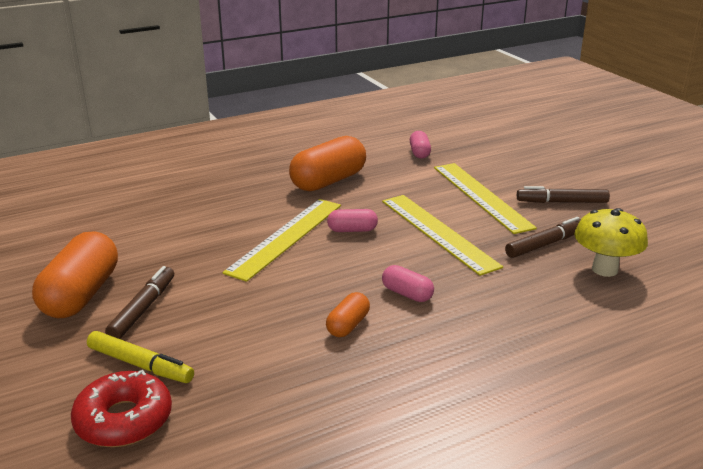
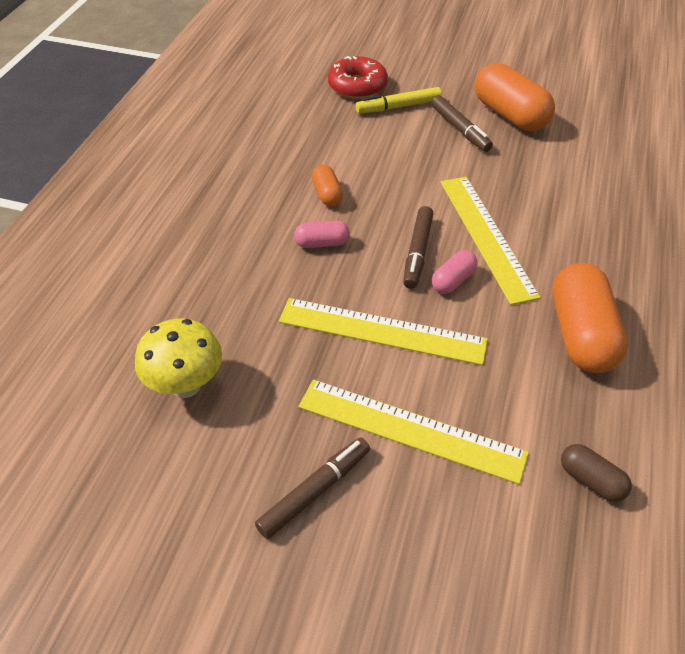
camera: 135 degrees right, 20 degrees up
pink capsule [410,131,431,159] -> brown capsule [561,444,632,502]
brown marker [505,217,581,258] -> brown marker moved to [403,206,433,289]

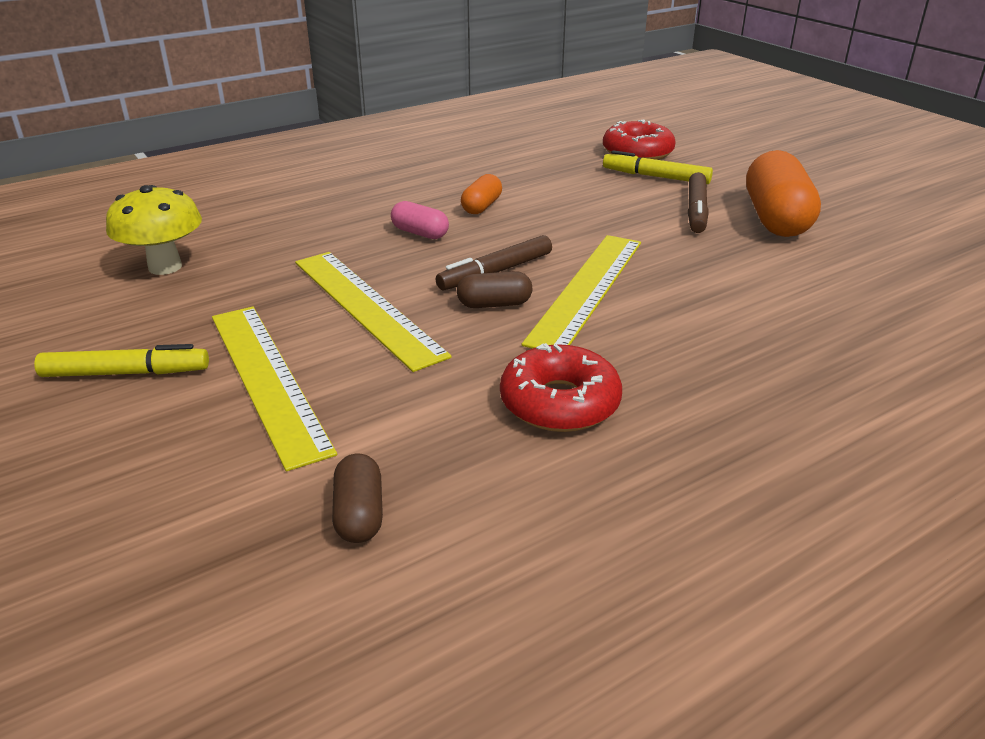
camera: 40 degrees right, 15 degrees down
brown marker [255,438,370,539] -> yellow marker [34,344,209,377]
pink capsule [432,250,478,294] -> brown capsule [457,271,532,308]
orange capsule [553,263,628,373] -> red donut [500,343,622,432]

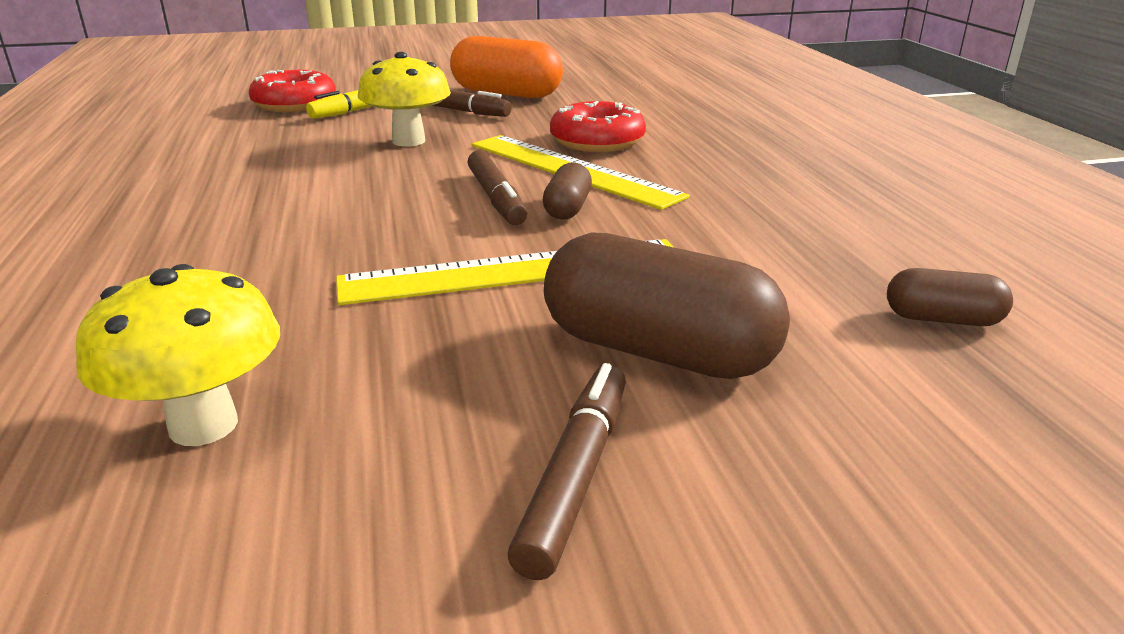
camera: 70 degrees left, 5 degrees down
yellow marker [34,344,209,377] -> brown marker [508,363,626,580]
yellow ruler [212,306,337,471] -> brown capsule [544,232,790,379]
pink capsule [391,201,449,239] -> none
orange capsule [461,174,502,214] -> none
red donut [500,343,622,432] -> red donut moved to [550,101,646,152]
none -> yellow mushroom [358,52,451,147]

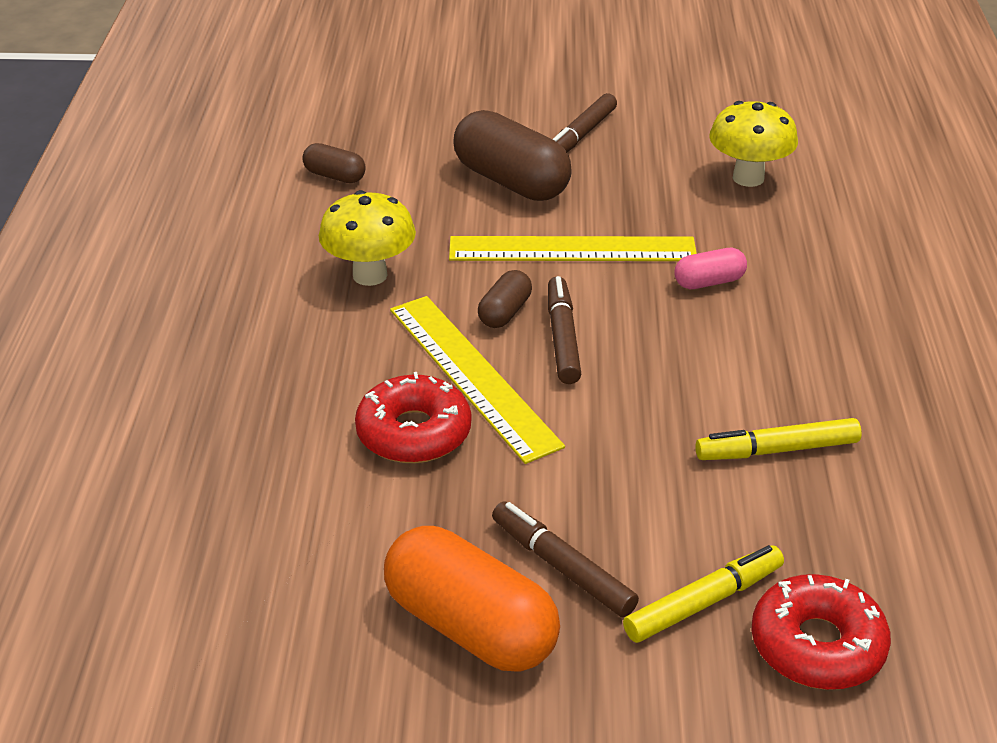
camera: 165 degrees left, 10 degrees up
yellow mushroom [358,52,451,147] -> yellow mushroom moved to [319,190,416,286]
none -> pink capsule [674,248,747,289]
none -> yellow marker [695,418,862,460]

